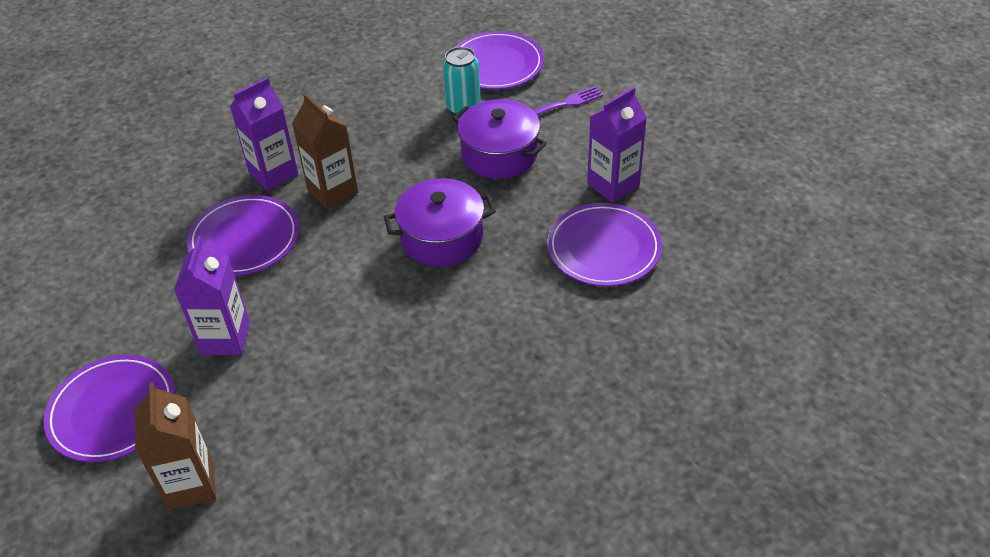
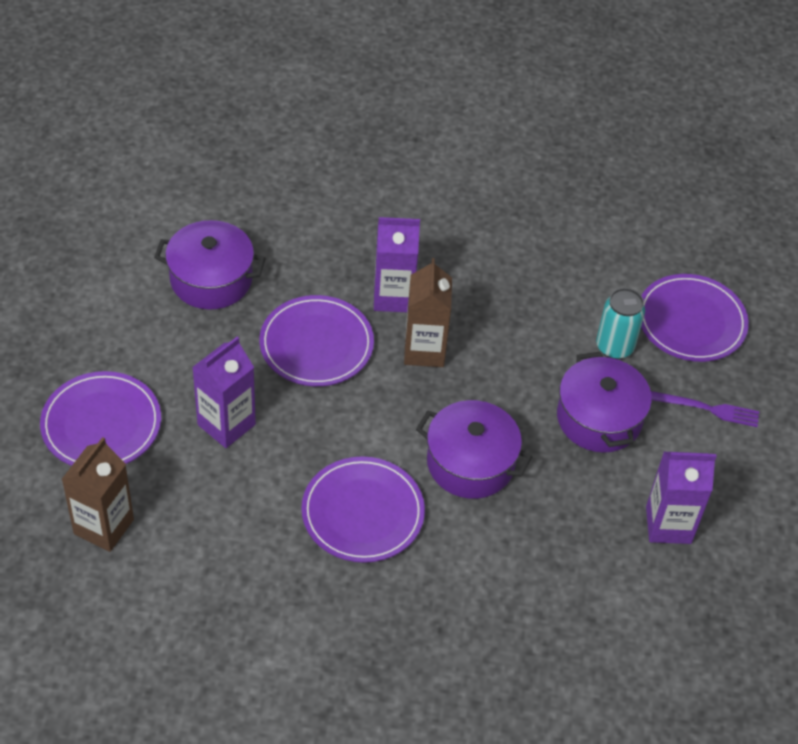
camera: 35 degrees right, 5 degrees up
purple plate [547,203,662,286] -> purple plate moved to [302,456,425,563]
none -> purple pot [154,220,266,310]

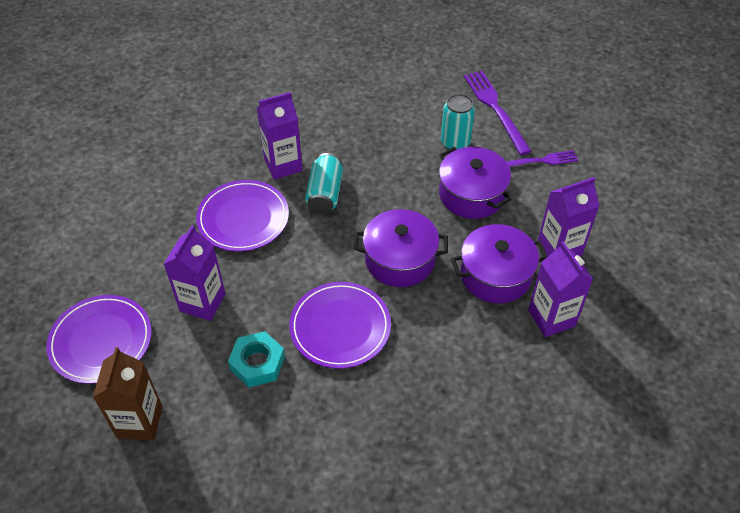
camera: 20 degrees left, 0 degrees up
purple pot [154,220,266,310] -> purple pot moved to [451,224,548,303]
brown carton [404,258,452,367] -> turquoise can [305,153,343,214]
purple plate [641,274,749,362] -> purple fork [464,71,532,155]
none -> turquoise nut [228,331,285,387]
none -> purple carton [528,241,593,337]

